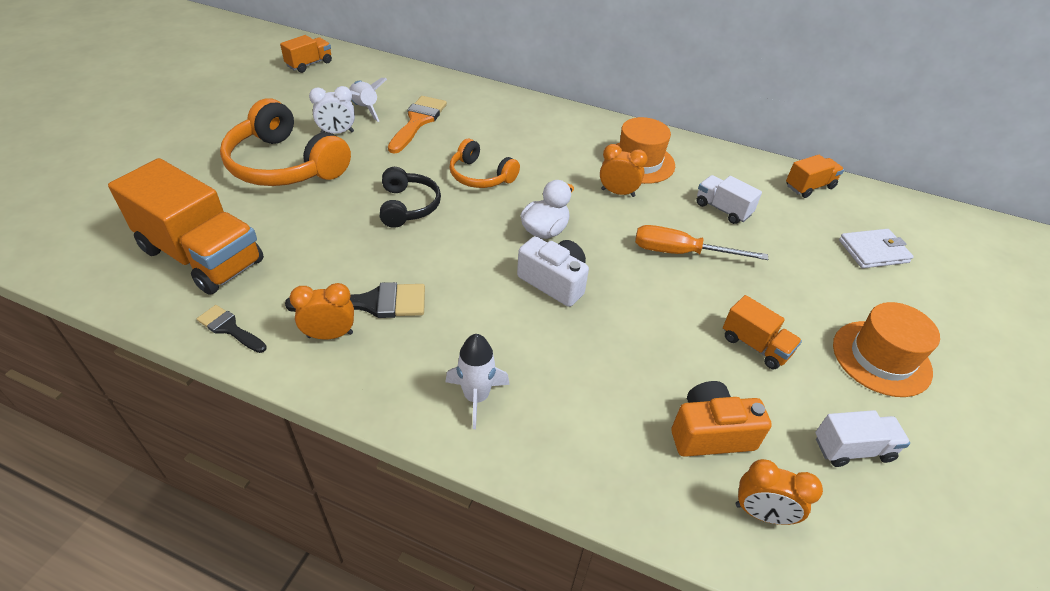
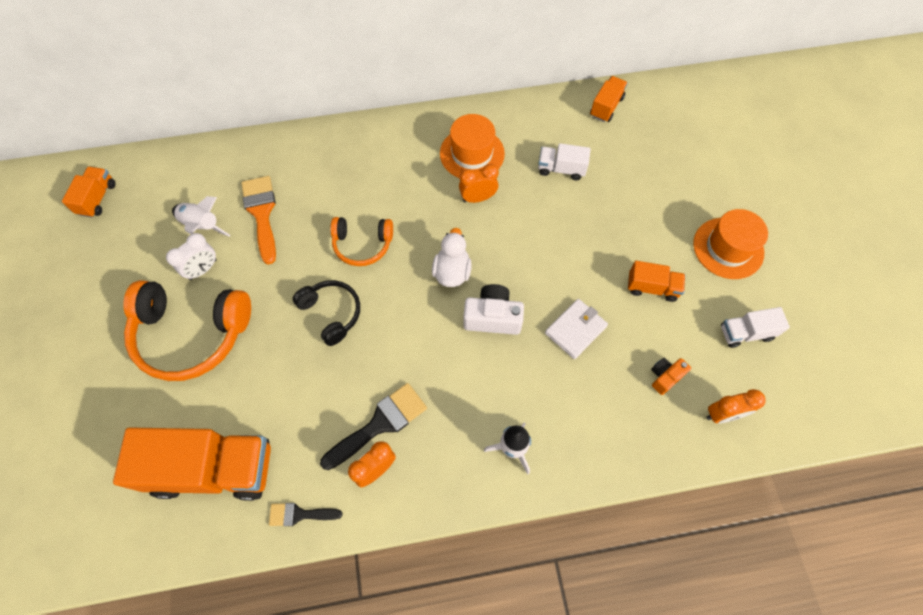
camera: 30 degrees left, 20 degrees up
orange screwdriver [635,225,768,260] -> none
orange camera [672,381,772,457] -> orange camera [651,358,691,395], size x0.61
white truck [815,410,910,467] -> white truck turned 150 degrees counterclockwise [721,307,790,348]
white wallet [839,229,914,268] -> white wallet moved to [545,299,608,359]

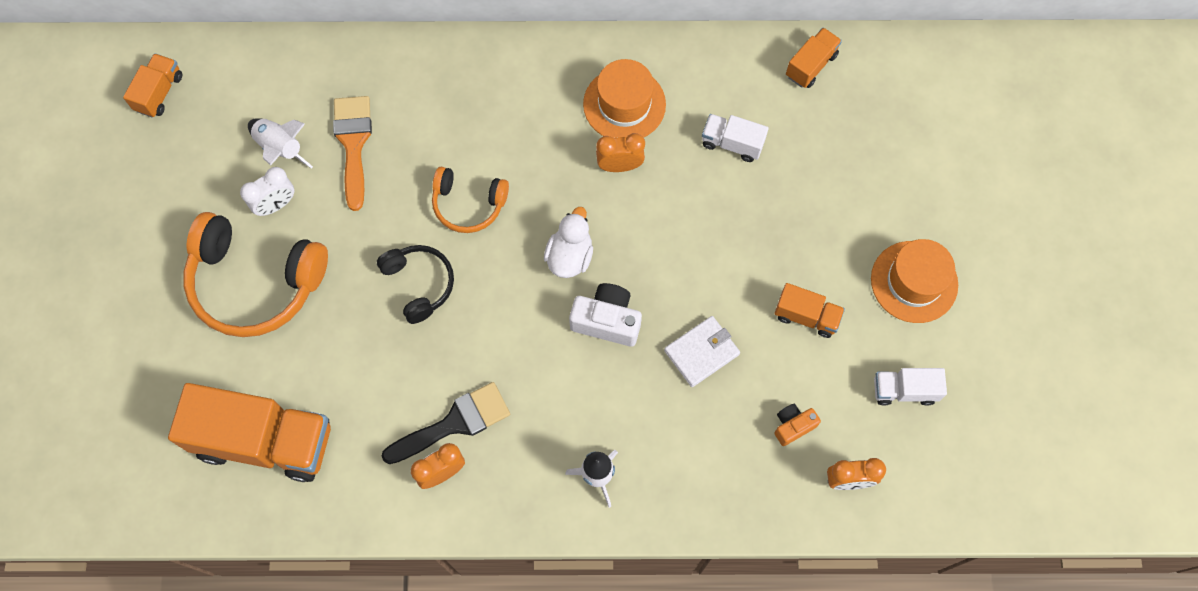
camera: 10 degrees right, 5 degrees up
black brush [269,503,342,526] -> none

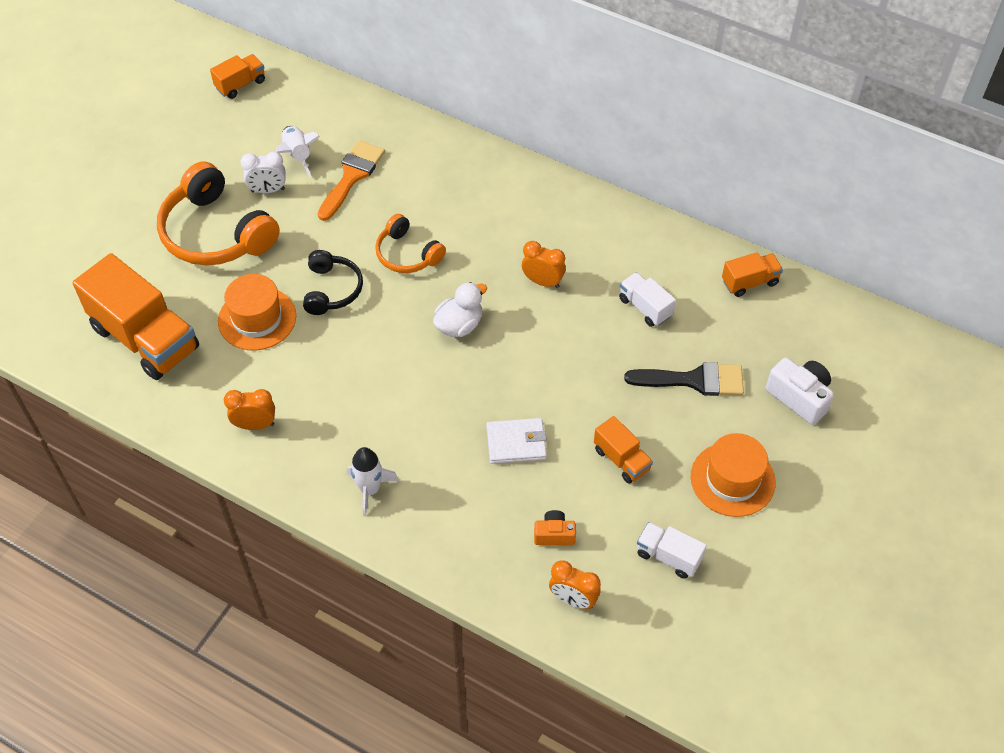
camera: 30 degrees right, 15 degrees down
black brush [381,382,510,464] -> black brush moved to [624,362,744,396]
white camera [569,283,642,347] -> white camera moved to [766,357,834,425]
orange hat [583,59,666,138] -> orange hat moved to [218,274,296,351]

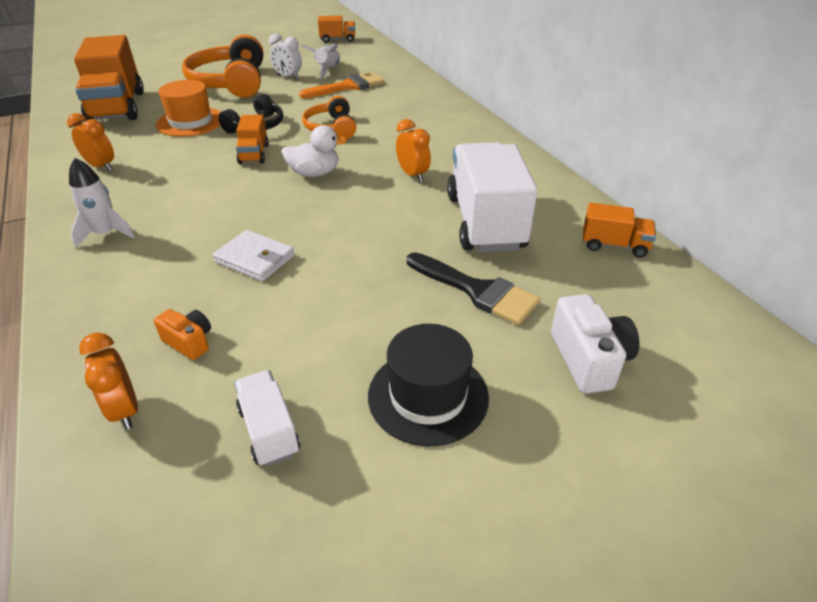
camera: 35 degrees right, 15 degrees down
orange truck [594,416,653,484] -> orange truck moved to [236,115,269,164]
white truck [619,272,676,327] -> white truck [447,142,538,252], size x2.07
orange hat [691,433,775,517] -> black hat [368,324,489,447]

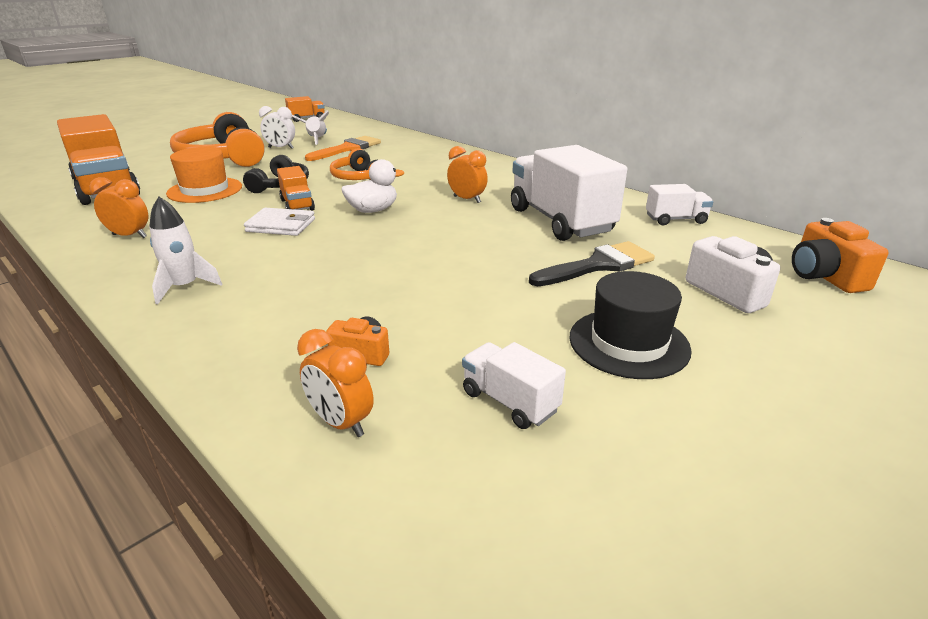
camera: 20 degrees left, 10 degrees down
white wallet [213,230,295,281] -> white wallet moved to [244,208,315,236]
black brush [407,252,540,325] -> black brush turned 45 degrees counterclockwise [529,241,655,286]
orange truck [583,203,656,258] -> white truck [646,184,713,225]
none -> orange camera [792,218,889,293]

